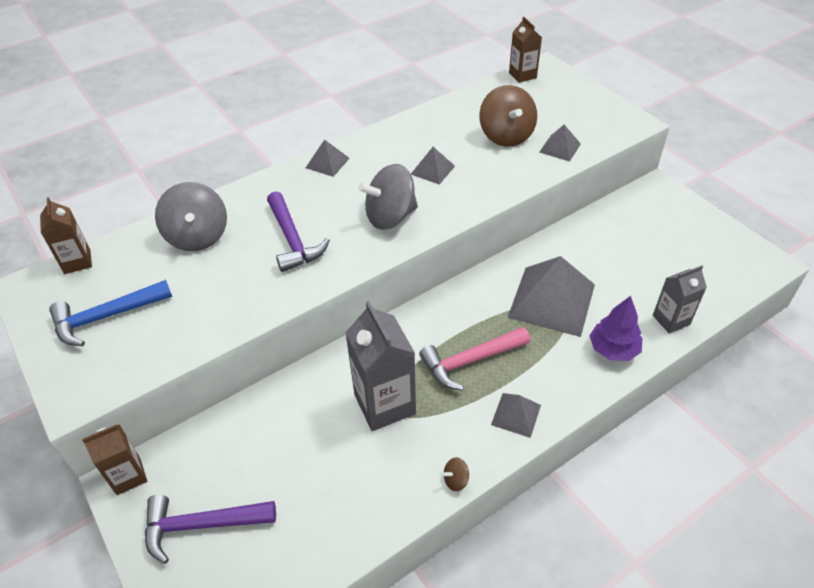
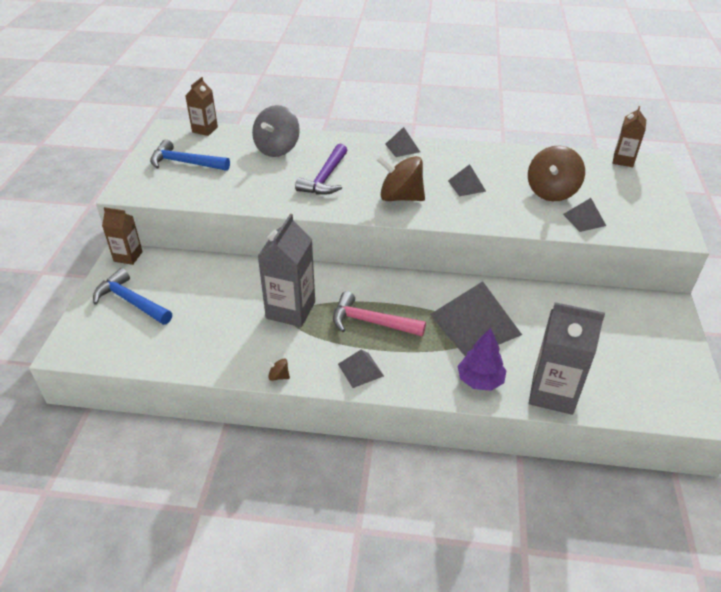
camera: 40 degrees right, 5 degrees down
purple hammer [145,495,276,564] -> blue hammer [93,268,172,325]
grey spinning top [358,164,418,230] -> brown spinning top [377,156,425,201]
grey carton [653,265,707,333] -> grey carton [529,302,605,415], size x1.67

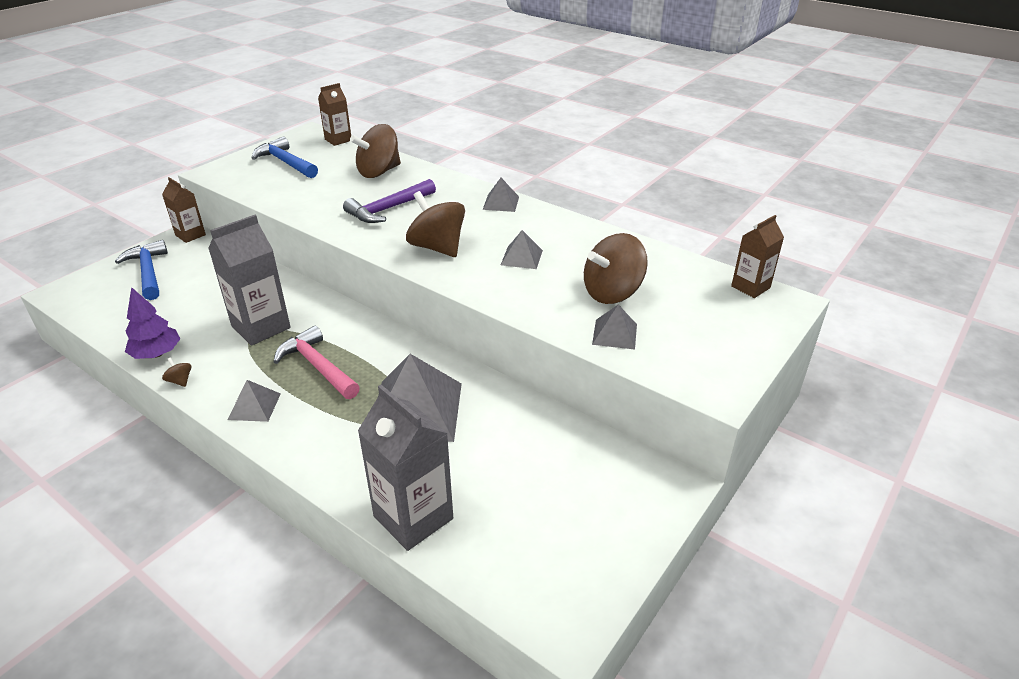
camera: 30 degrees right, 5 degrees down
grey spinning top [252,105,300,157] -> brown spinning top [350,124,401,178]
purple tree [457,328,507,391] -> purple tree moved to [125,287,180,359]

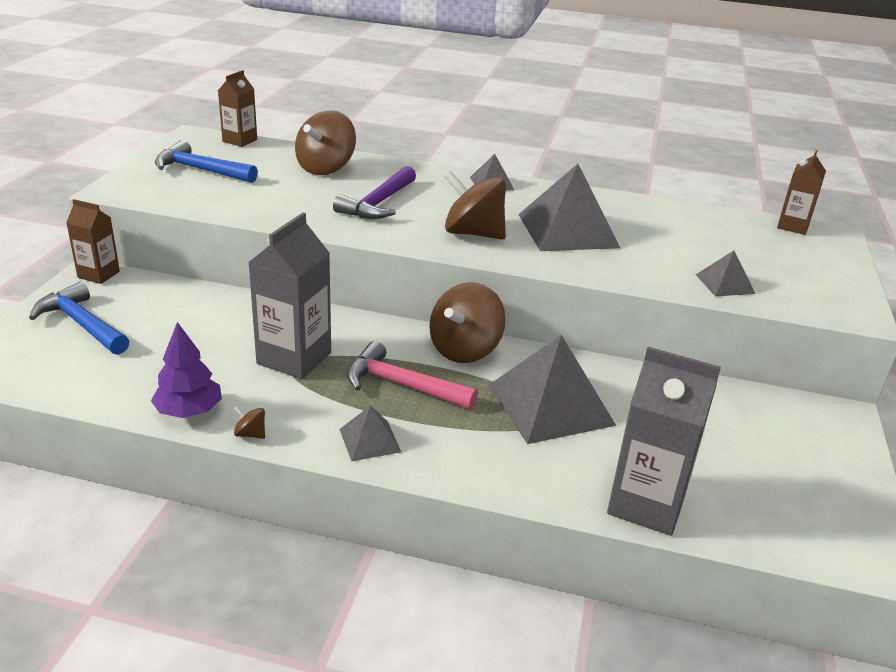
camera: 25 degrees left, 5 degrees down
grey pyramid [501,230,543,269] -> grey pyramid [518,164,620,251], size x2.04
brown spinning top [584,233,648,304] -> brown spinning top moved to [429,283,506,363]

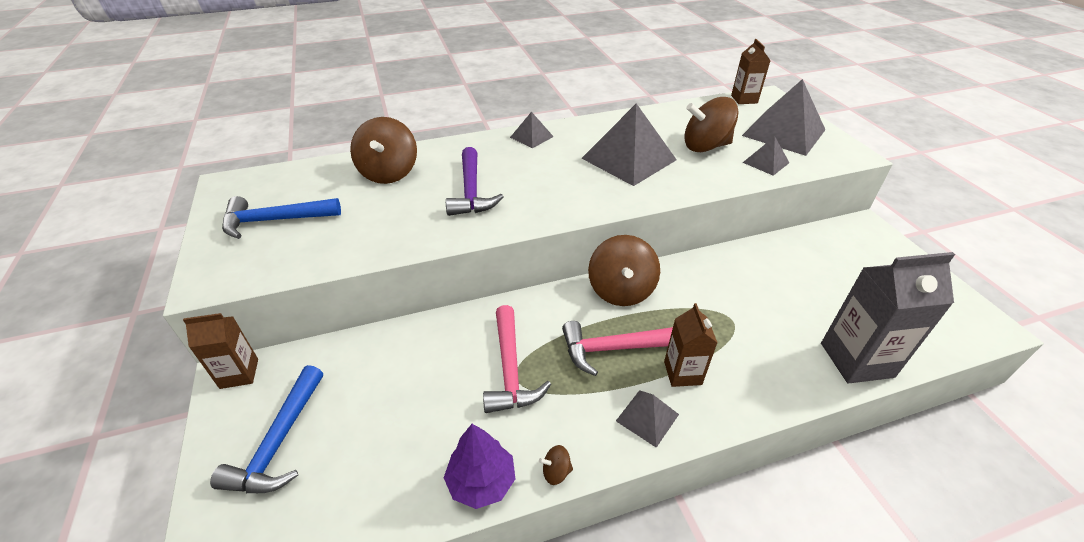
camera: 30 degrees left, 10 degrees up
blue hammer [29,282,129,355] -> blue hammer turned 90 degrees counterclockwise [210,365,323,493]
brown carton [218,70,257,147] -> brown carton moved to [664,303,717,387]
grey carton [248,212,331,379] -> pink hammer [483,305,551,413]
brown spinning top [444,171,506,240] -> brown spinning top moved to [684,97,738,152]
grey pyramid [488,335,616,444] -> grey pyramid moved to [742,79,825,156]

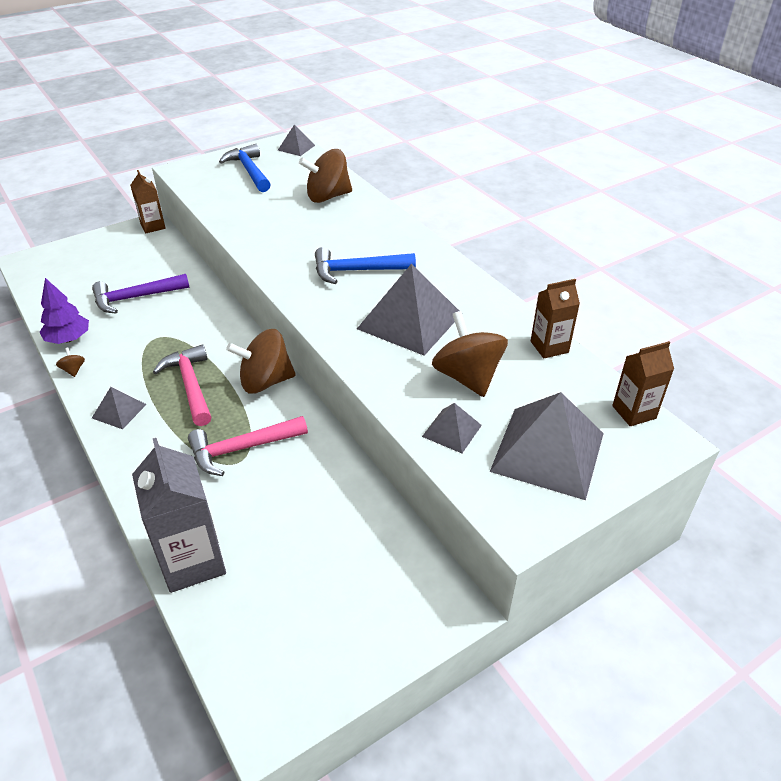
camera: 75 degrees right, 0 degrees up
blue hammer [210,365,323,493] -> blue hammer moved to [315,247,416,284]
purple hammer [446,147,504,216] -> purple hammer moved to [92,274,190,313]
pink hammer [483,305,551,413] -> pink hammer moved to [188,416,308,476]
grey pyramid [510,112,554,148] -> grey pyramid moved to [278,125,315,156]
brown carton [664,303,717,387] -> brown carton moved to [531,279,580,358]

